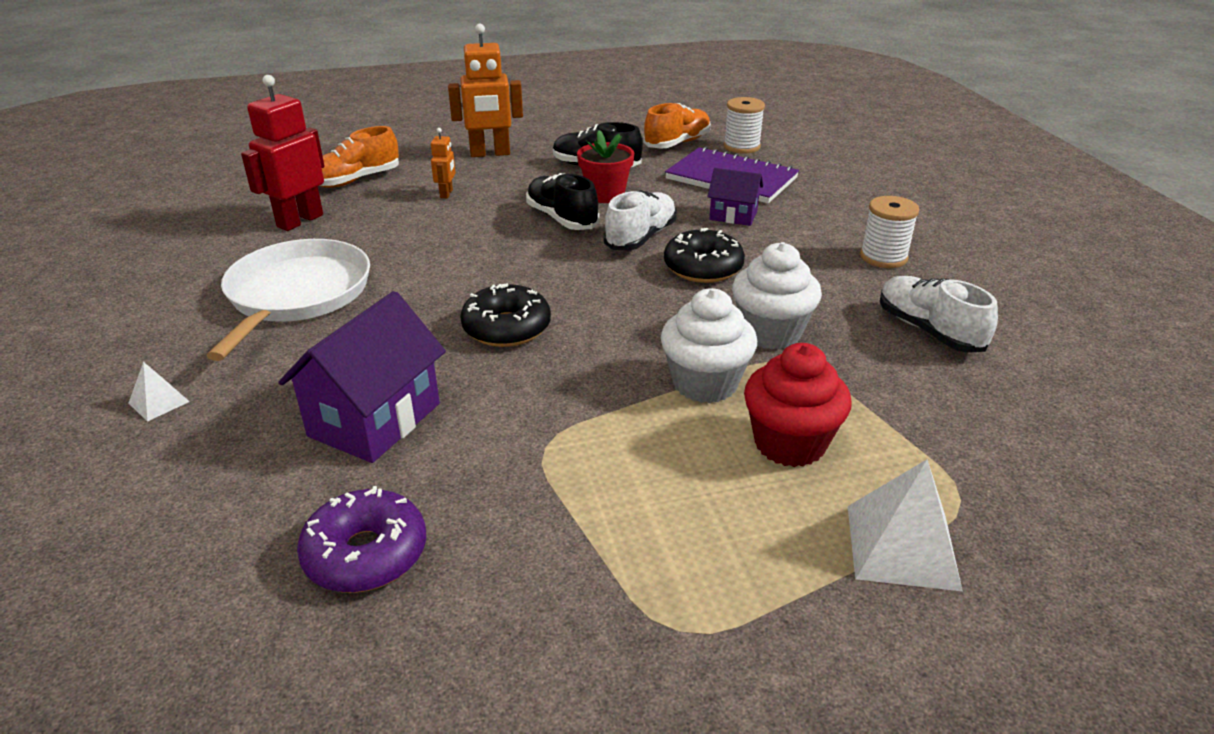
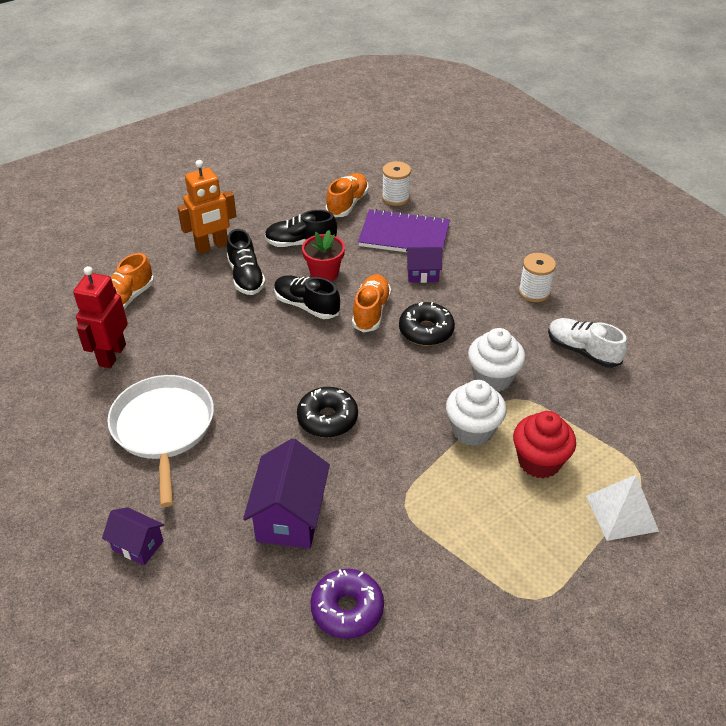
camera: 20 degrees left, 10 degrees up
white pyramid [129,362,190,422] -> purple house [102,507,164,566]
orange robot [431,128,456,198] -> none
white shoe [603,190,677,250] -> orange shoe [352,274,391,333]
none -> black shoe [227,229,266,295]

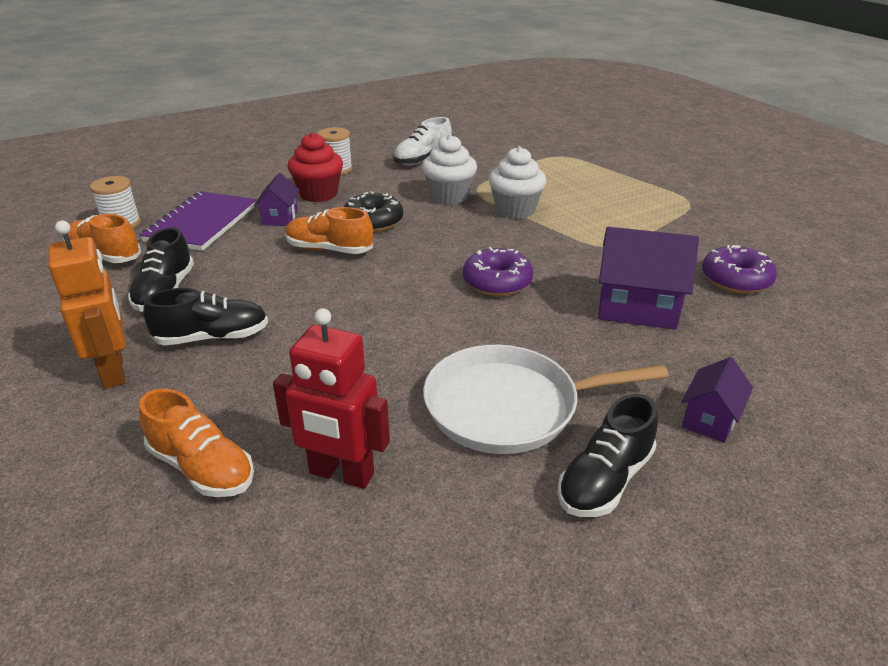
camera: 85 degrees left, 10 degrees down
black shoe [274,275,340,319] -> black shoe moved to [557,394,658,517]
black donut [297,387,358,438] -> purple donut [463,247,533,296]
red flower pot [302,230,345,281] -> none
red cupcake [513,411,576,478] -> red cupcake moved to [288,132,343,202]
white pyramid [586,475,659,541] -> none

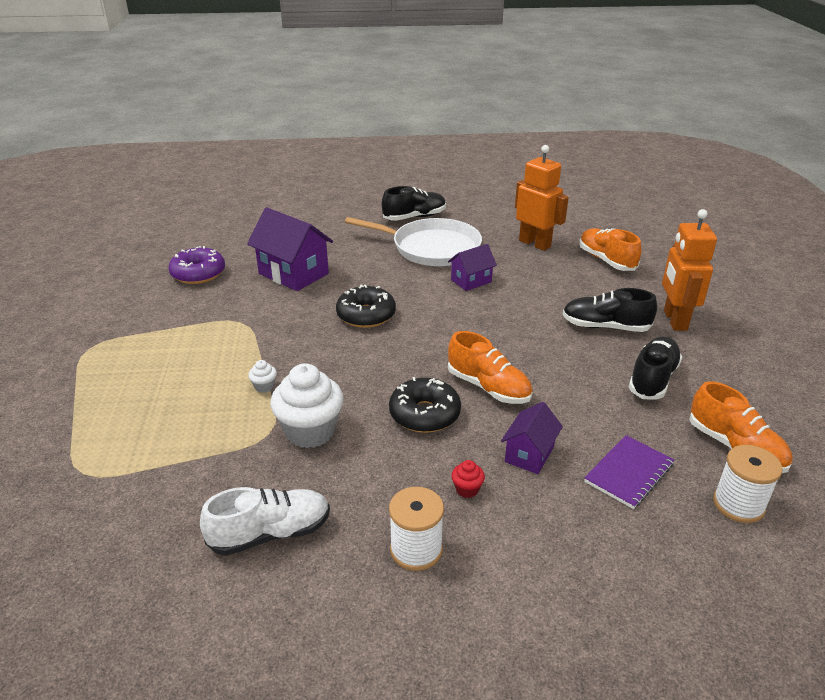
camera: 155 degrees left, 0 degrees up
purple notebook [140,191,257,251] -> purple notebook [584,435,675,509], size x0.62
red robot [273,308,390,489] -> orange robot [515,145,569,251]
red cupcake [288,132,343,202] -> red cupcake [451,460,485,498], size x0.43
purple donut [463,247,533,296] -> black donut [336,284,396,328]
white cupcake [489,146,546,219] -> white cupcake [248,360,277,393], size x0.43
purple house [681,357,753,443] -> purple house moved to [448,244,497,291]

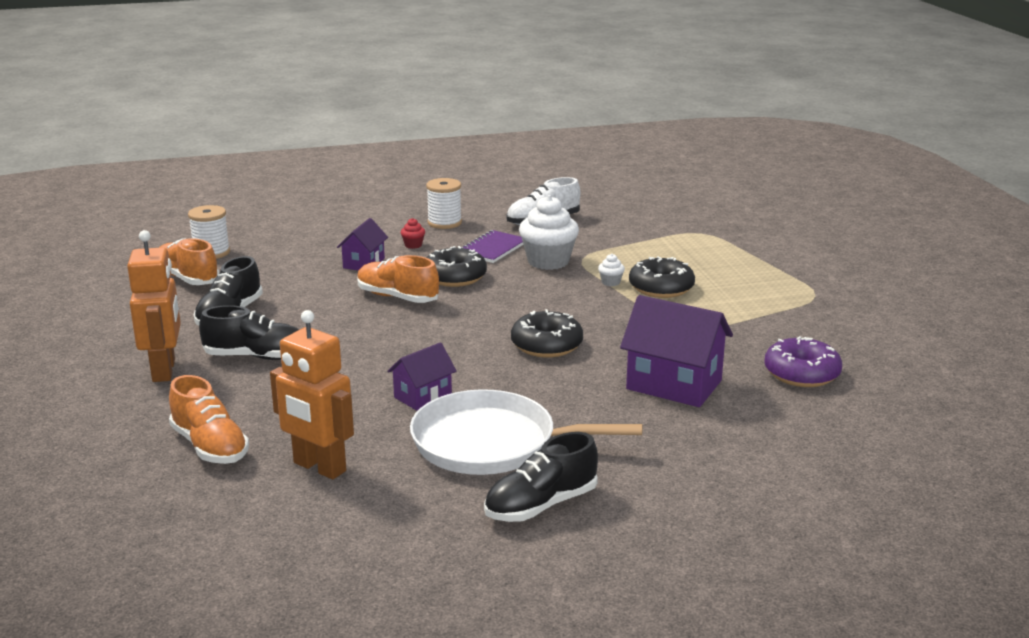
camera: 170 degrees right, 10 degrees down
purple notebook [584,435,675,509] -> purple notebook moved to [461,230,523,263]
none -> black donut [629,256,695,298]

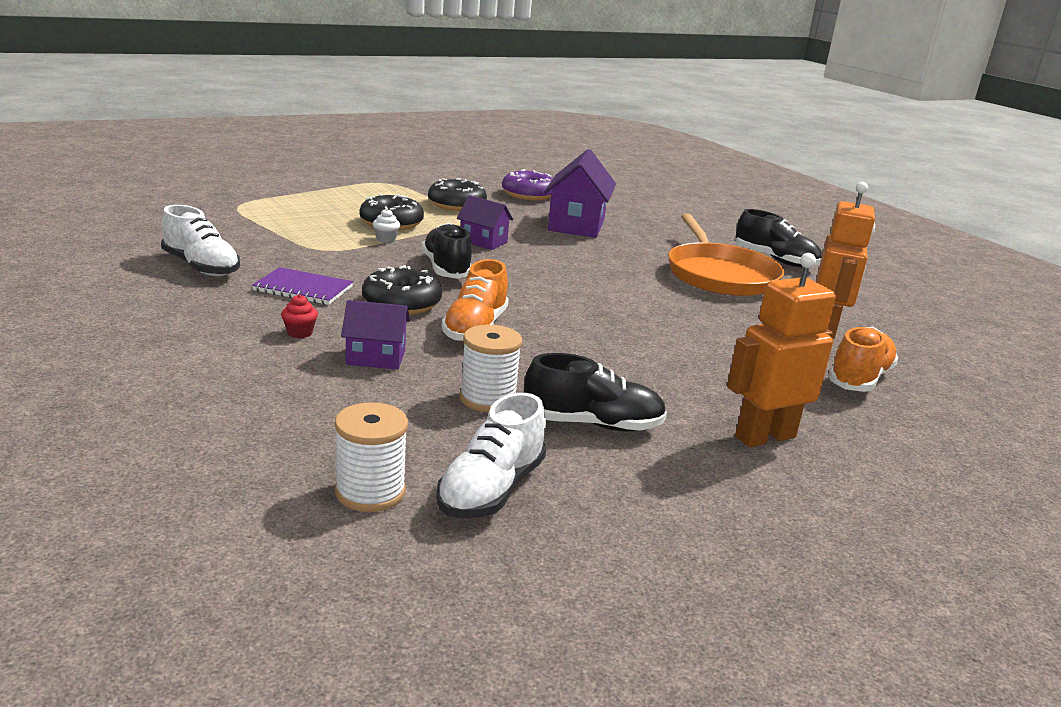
camera: 110 degrees left, 0 degrees up
orange shoe [159,238,219,285] -> white shoe [436,393,546,519]
black shoe [199,305,299,360] -> black shoe moved to [422,223,472,279]
purple house [387,342,457,411] -> purple house moved to [457,195,513,250]
white pan [410,389,643,475] -> orange pan [668,214,784,296]
white spool [426,178,462,229] -> white spool moved to [459,325,522,412]
black donut [511,309,583,357] -> black donut moved to [428,178,487,211]
white cupcake [519,195,579,270] -> none

